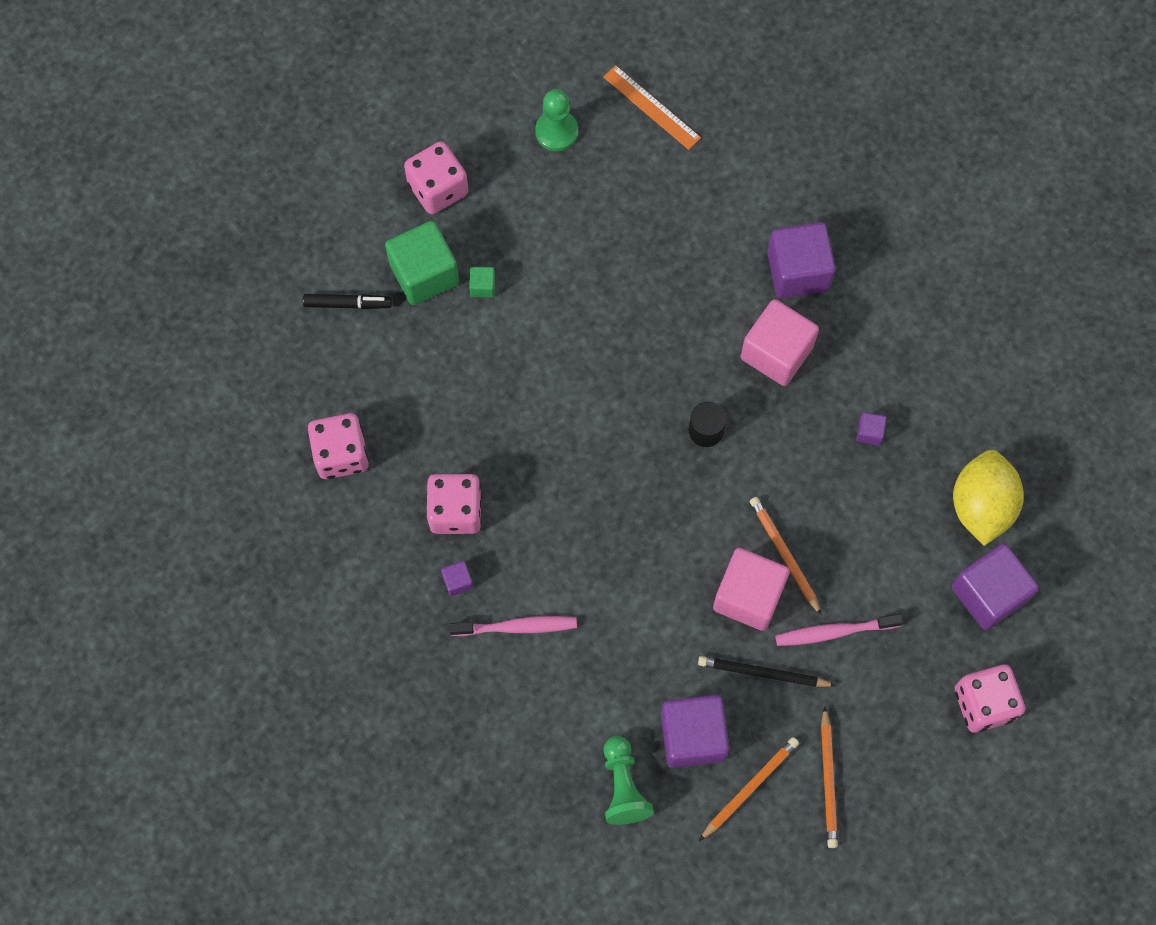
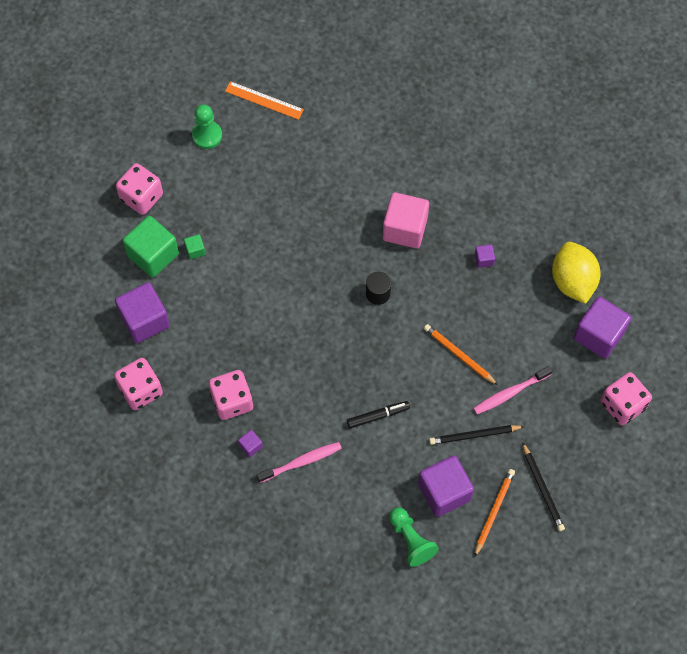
camera: 20 degrees left, 5 degrees down
black marker [303,294,392,309] -> black marker moved to [347,401,410,429]
pink cube [713,548,790,631] -> none
purple cube [767,222,836,298] -> purple cube moved to [115,282,170,343]
orange pencil [821,707,838,848] -> black pencil [522,442,565,531]

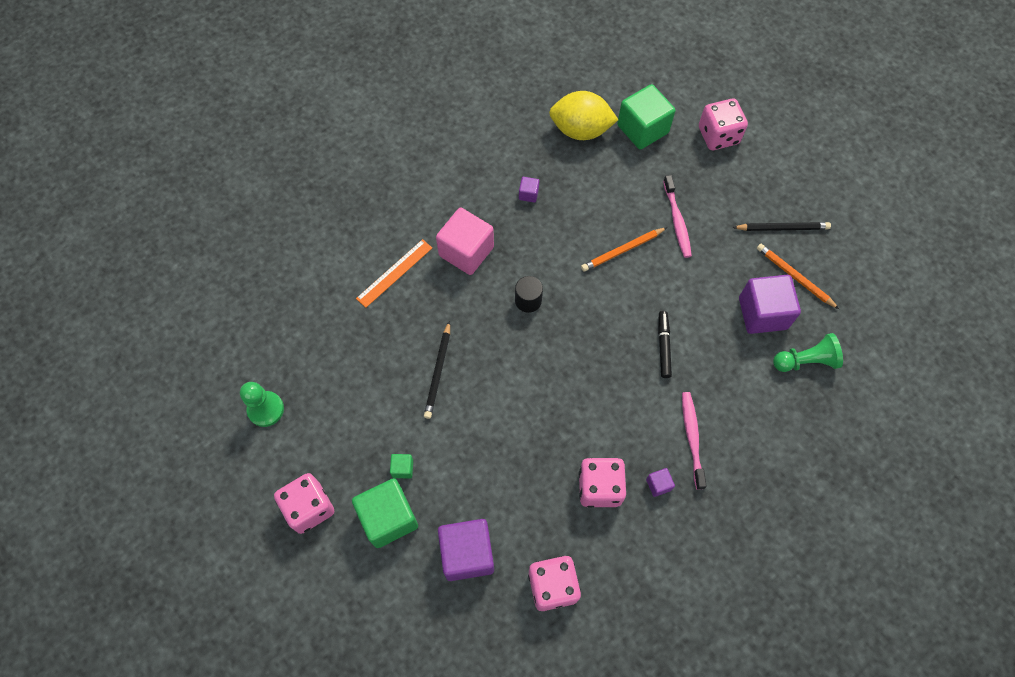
camera: 70 degrees left, 0 degrees up
orange ruler [225,81,304,120] -> orange ruler moved to [356,239,432,308]
black pencil [429,425,525,445] -> black pencil moved to [424,321,450,419]
purple cube [574,297,631,359] -> green cube [617,84,675,150]

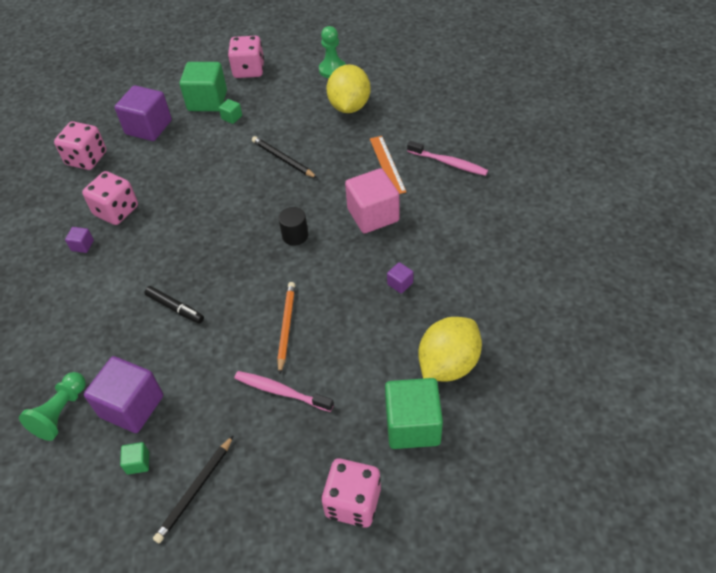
camera: 125 degrees right, 15 degrees down
pink toothbrush [682,392,707,490] -> pink toothbrush moved to [407,141,488,176]
orange pencil [757,244,839,309] -> green cube [120,442,149,475]
none -> yellow lemon [326,64,371,113]

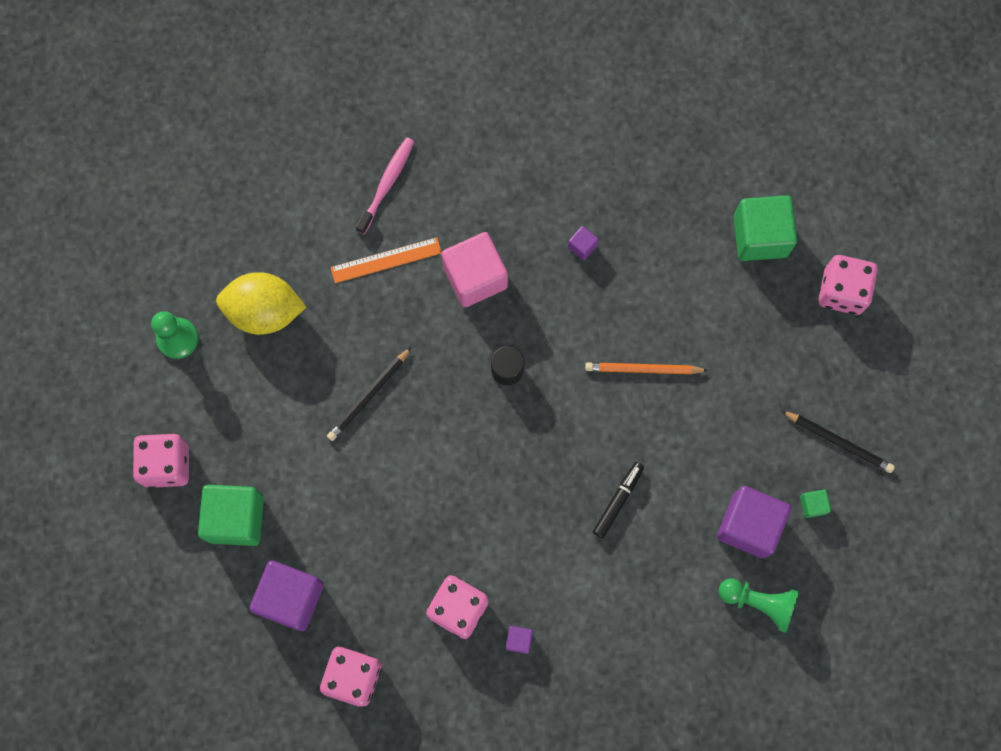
camera: 95 degrees left, 25 degrees up
green cube [219,99,242,124] -> none
pink toothbrush [234,371,334,412] -> none
yellow lemon [418,317,482,382] -> none

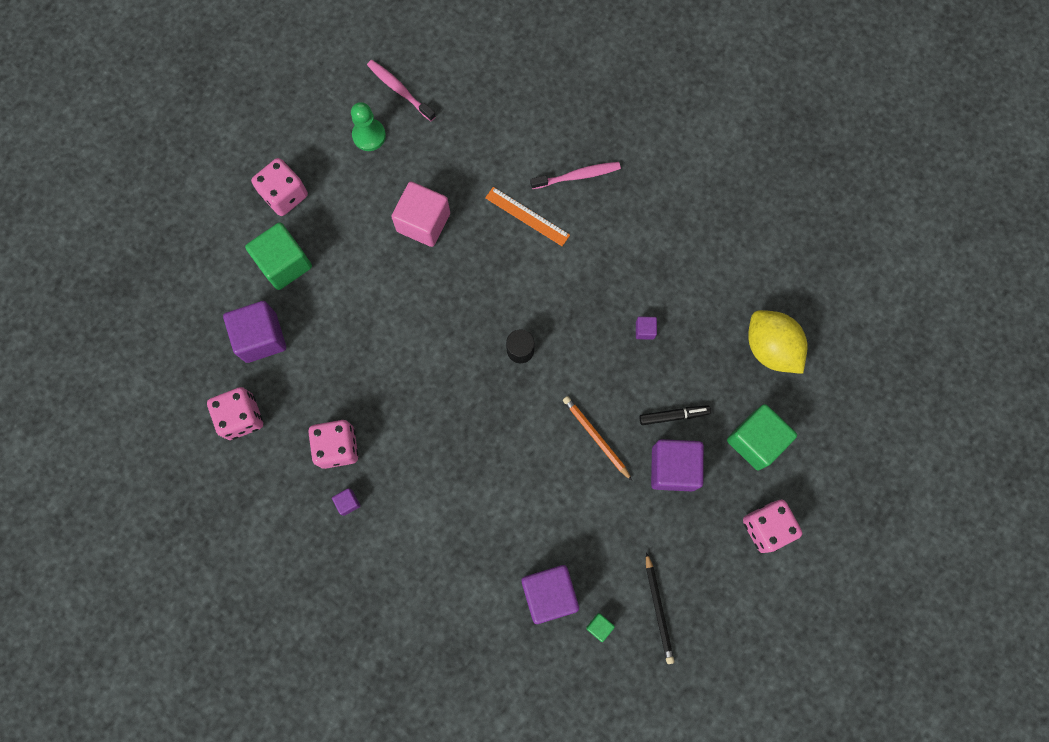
camera: 50 degrees right, 0 degrees up
yellow lemon [216,272,306,335] -> yellow lemon moved to [748,310,808,374]
black pencil [327,347,411,441] -> none
pink cube [441,232,508,308] -> pink cube moved to [391,182,450,247]
black marker [593,462,644,538] -> black marker moved to [639,405,711,425]
green pawn [719,578,799,633] -> none
none -> pink toothbrush [367,60,436,121]
none -> purple cube [651,439,704,491]

